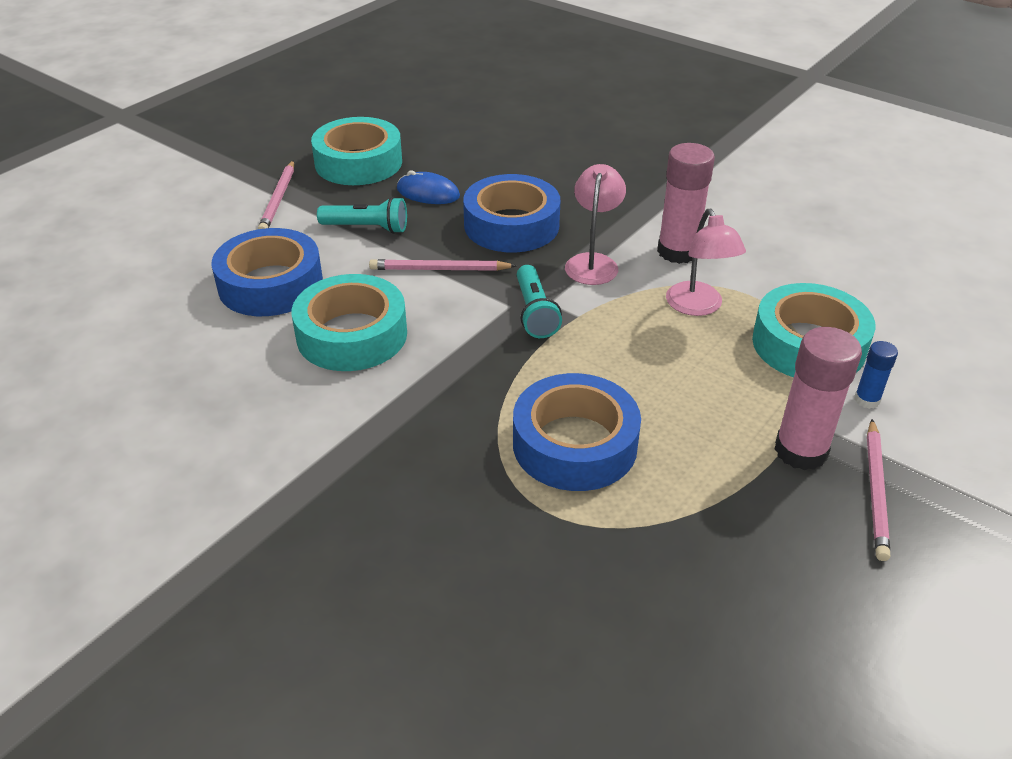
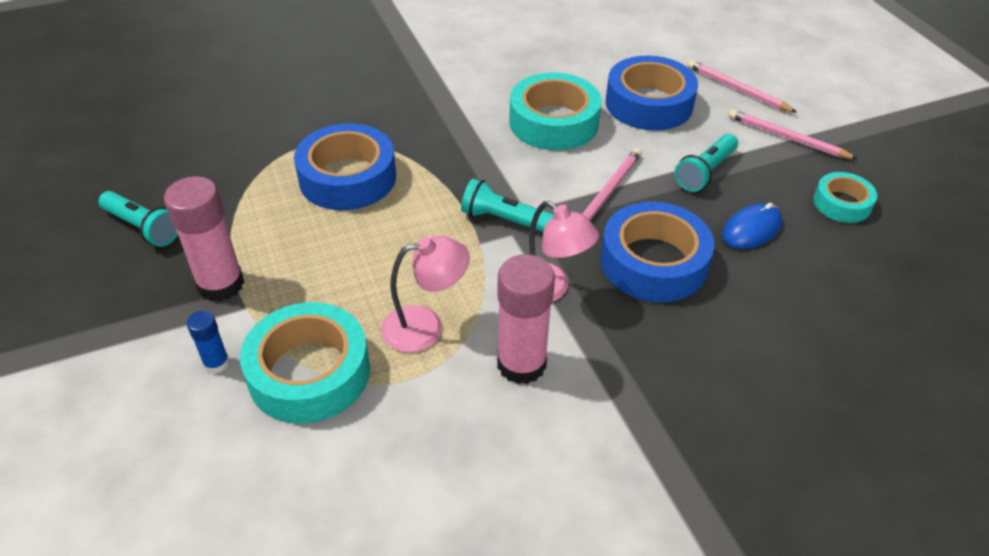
camera: 120 degrees right, 5 degrees up
turquoise tape [311,117,402,185] -> turquoise tape [813,172,877,223], size x0.56
pink lamp [666,209,746,316] -> pink lamp turned 150 degrees clockwise [381,236,470,353]
pink pencil [867,419,890,561] -> pink pencil moved to [688,60,797,113]
none -> turquoise flashlight [98,191,178,247]

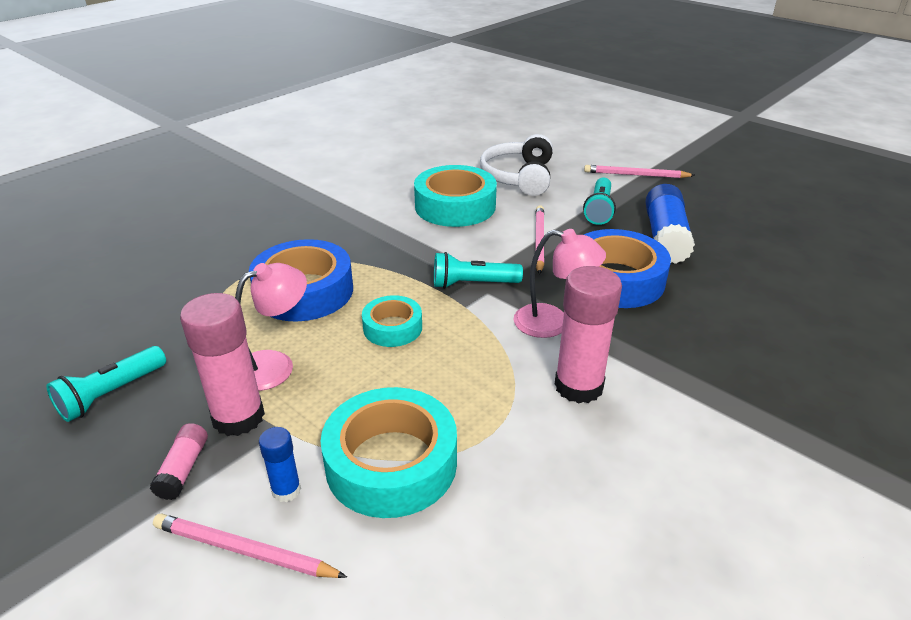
camera: 25 degrees left, 10 degrees down
turquoise flashlight [98,191,178,247] -> turquoise flashlight turned 120 degrees clockwise [46,346,166,422]
pink lamp [381,236,470,353] -> pink lamp moved to [235,263,307,391]
blue tape [606,56,698,131] -> white headphones [480,134,553,196]
pink pencil [688,60,797,113] -> pink pencil moved to [153,513,347,578]
blue mouse [722,203,782,249] -> blue glue stick [645,184,695,264]
turquoise tape [813,172,877,223] -> turquoise tape moved to [362,295,422,347]
none -> pink glue stick [150,423,208,500]

